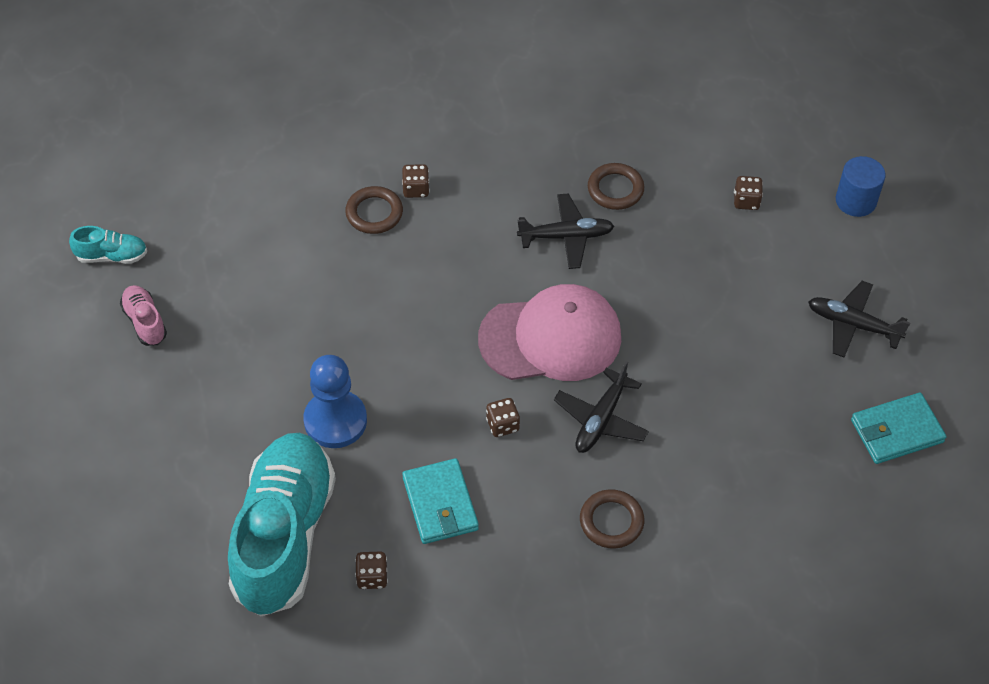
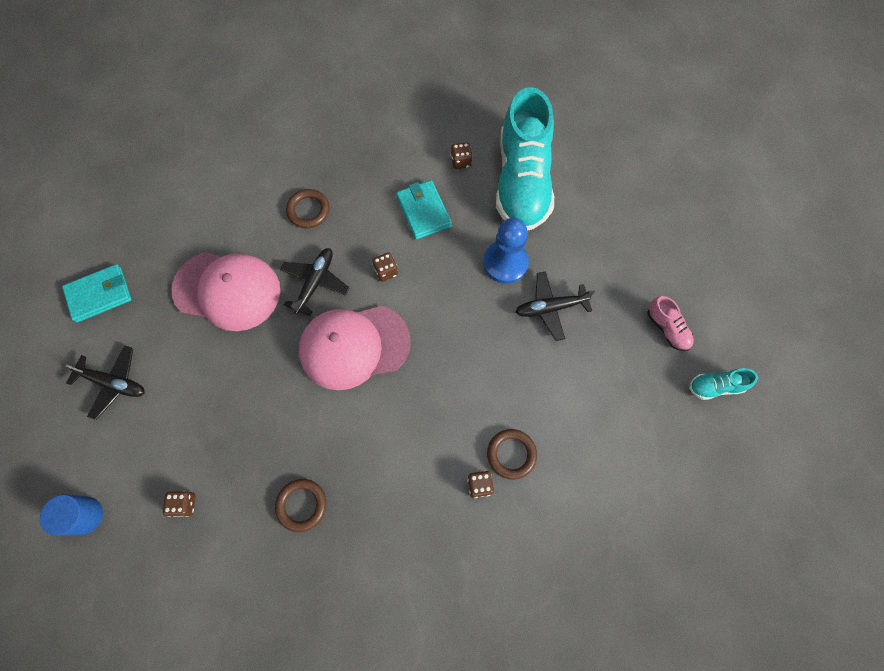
camera: 175 degrees right, 15 degrees up
black plane [517,193,614,269] -> black plane moved to [515,271,595,341]
none -> pink cap [172,252,280,331]

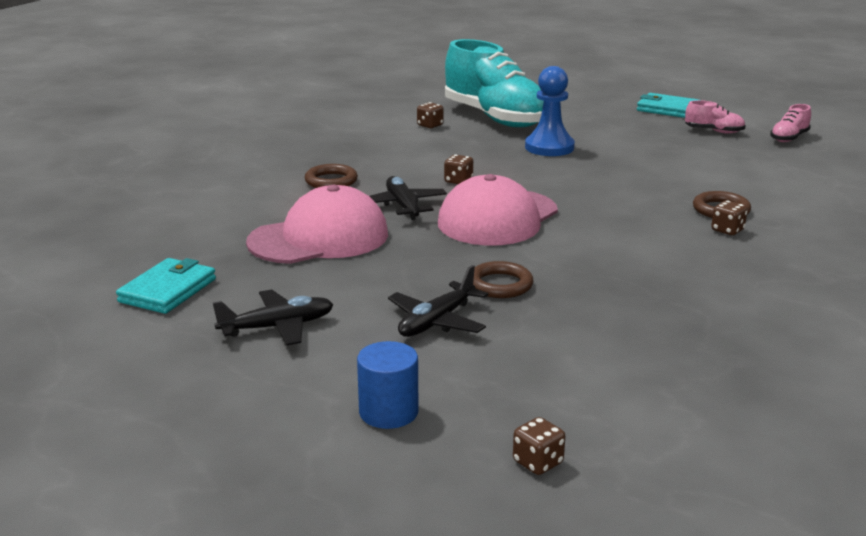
camera: 40 degrees left, 45 degrees down
brown dice [163,491,195,517] -> brown dice moved to [513,417,565,475]
brown ring [275,479,327,532] -> brown ring moved to [473,261,533,298]
turquoise wallet [396,180,452,239] -> turquoise wallet moved to [637,93,699,118]
black plane [515,271,595,341] -> black plane moved to [388,265,488,337]
turquoise shoe [689,368,758,400] -> pink shoe [770,104,811,142]

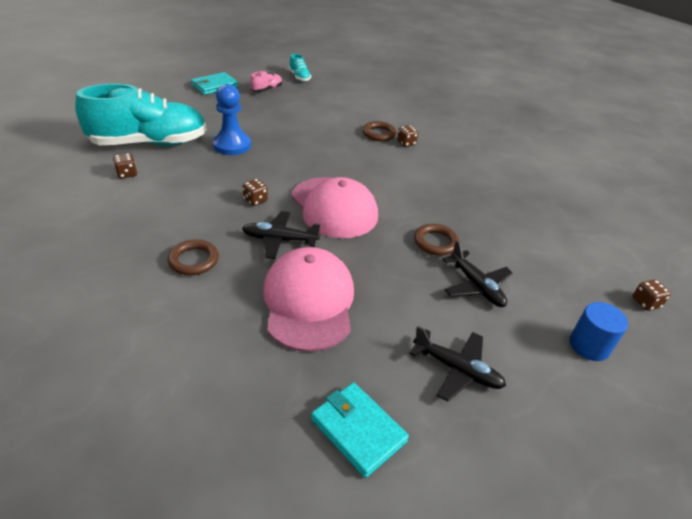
camera: 70 degrees left, 15 degrees up
black plane [213,289,334,345] -> black plane turned 120 degrees clockwise [409,326,506,402]
pink shoe [770,104,811,142] -> turquoise shoe [289,54,311,82]

